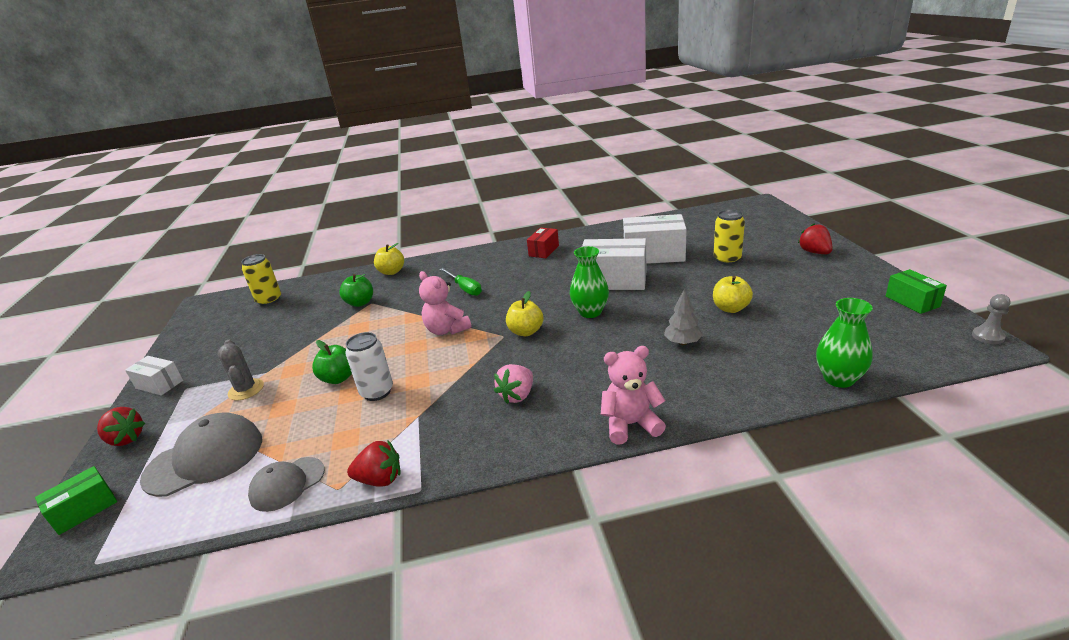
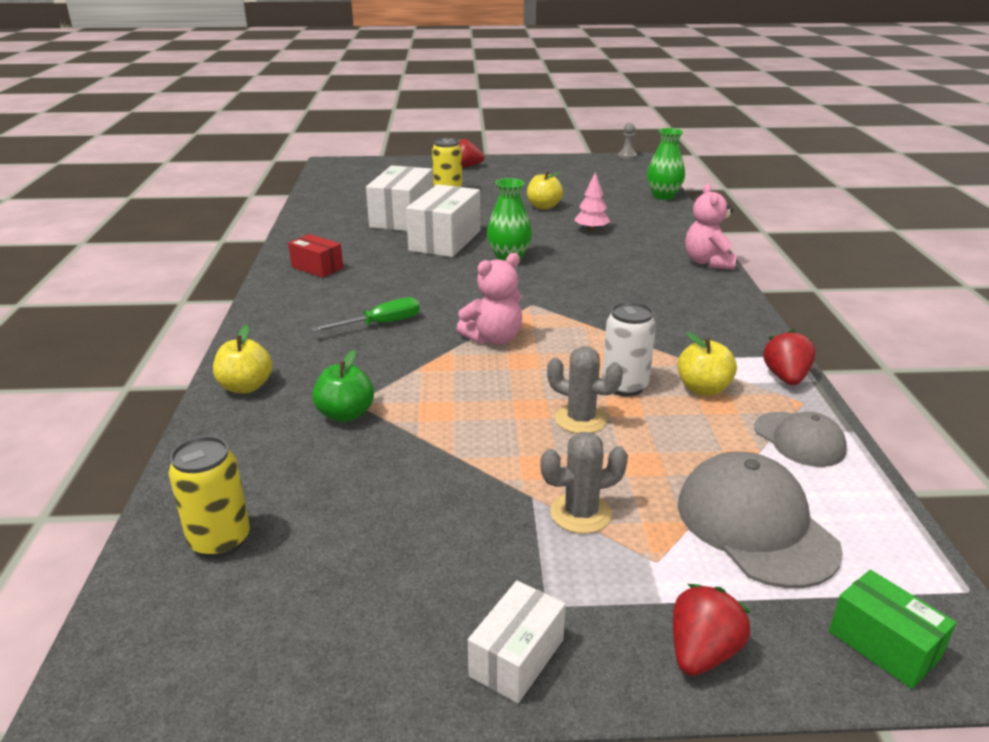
camera: 85 degrees left, 0 degrees up
green apple [312,340,352,384] -> grey cactus [547,346,623,434]
pink strawberry [494,364,533,404] -> none
yellow apple [506,291,543,336] -> yellow apple moved to [678,332,737,396]
grey tree [664,288,703,345] -> pink tree [574,172,610,232]
green box [886,269,947,314] -> none

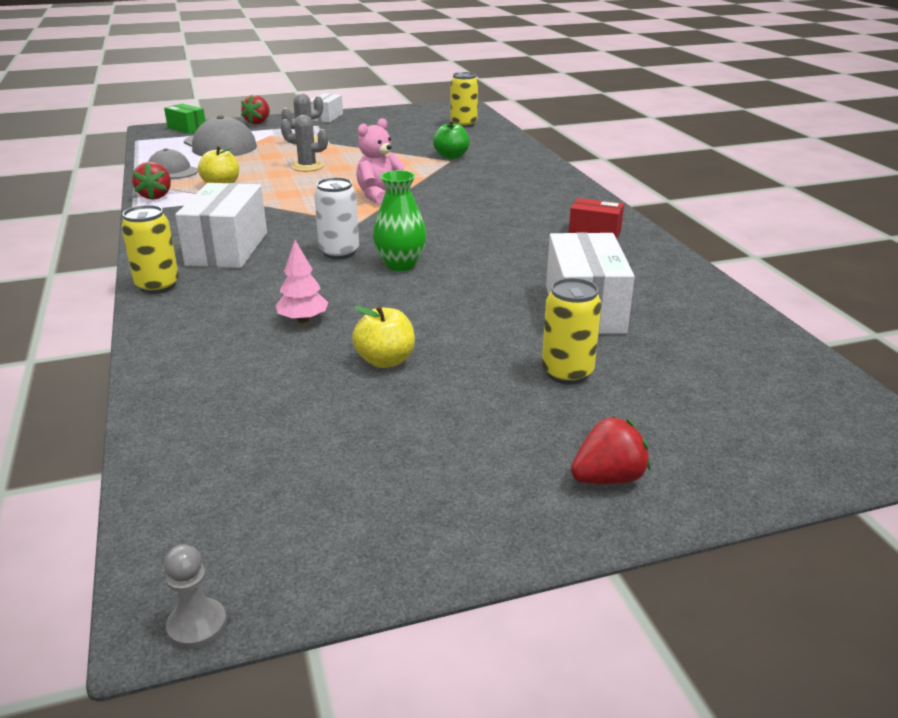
camera: 165 degrees right, 0 degrees up
yellow apple [213,325,273,393] -> none
green screwdriver [311,297,420,332] -> none
white box [406,184,480,257] -> white box moved to [175,183,267,268]
white can [602,302,656,396] -> white can moved to [314,177,359,259]
green vase [647,128,685,200] -> none
pink teddy bear [685,184,737,270] -> yellow can [121,205,179,294]

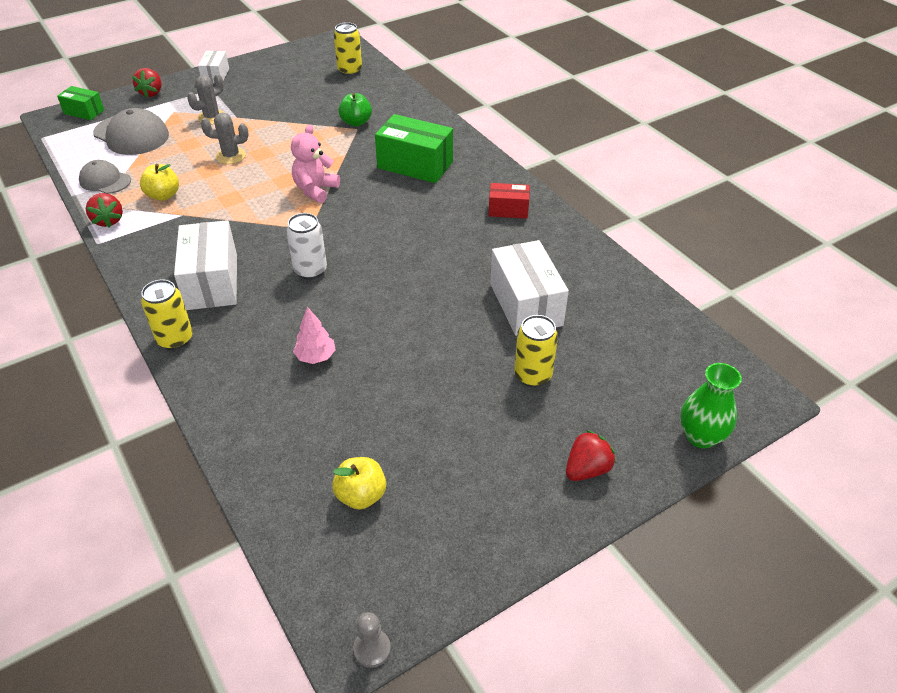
camera: 15 degrees left, 15 degrees up
yellow apple [352,305,415,368] -> yellow apple moved to [332,457,386,510]
green vase [373,170,427,271] -> green vase moved to [680,363,742,448]
none -> green box [375,114,453,183]

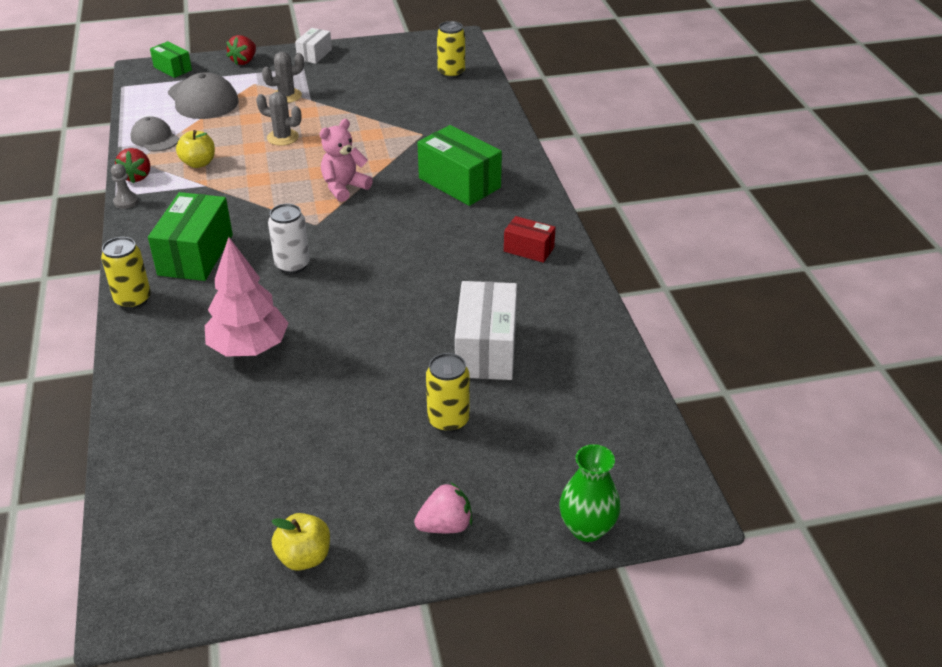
camera: 20 degrees right, 5 degrees down
white box [174,220,237,310] -> green box [148,192,233,281]
pink tree [293,307,335,364] -> pink tree [205,237,289,357], size x1.90
yellow apple [332,457,386,510] -> yellow apple moved to [271,513,330,571]
green apple [338,93,372,127] -> none
grey pawn [353,612,391,668] -> grey pawn moved to [111,164,139,209]
red strawberry [566,430,616,481] -> pink strawberry [414,482,472,533]

